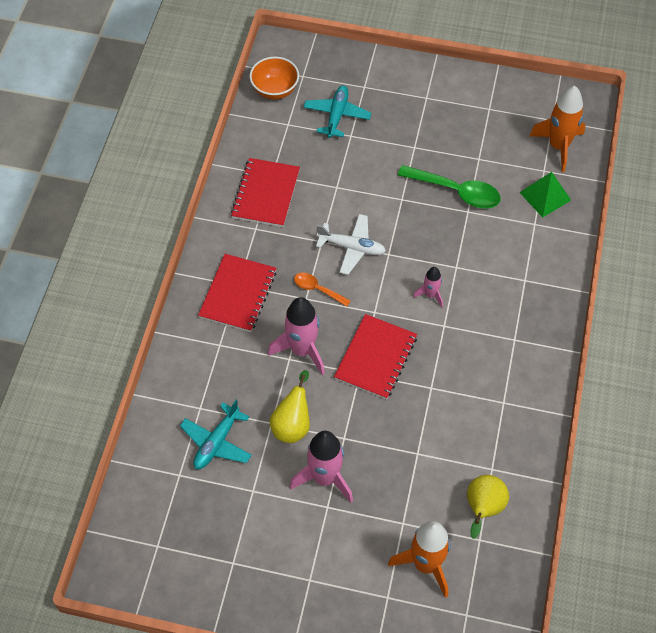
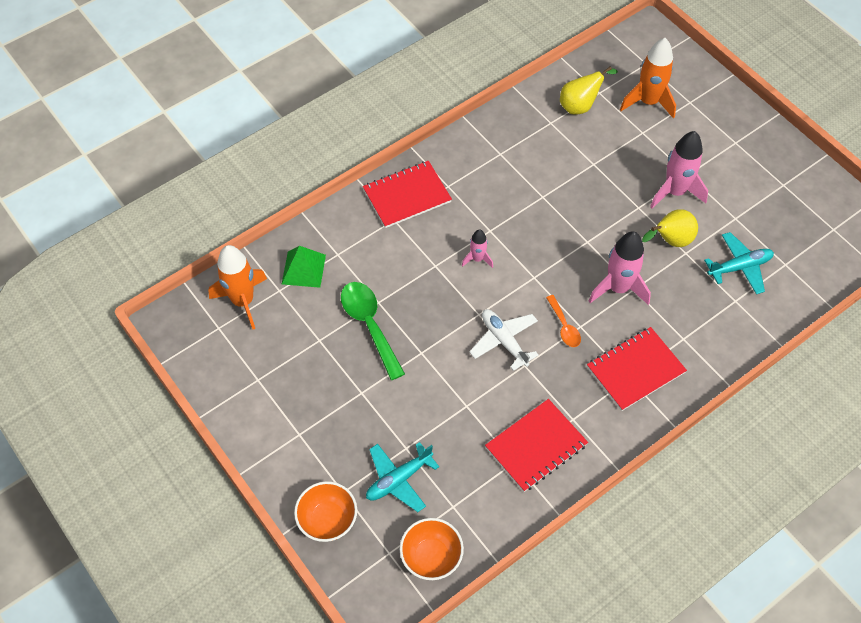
camera: 140 degrees left, 0 degrees up
red notebook [334,314,417,400] -> red notebook moved to [363,161,452,228]
none -> orange bowl [294,481,357,542]

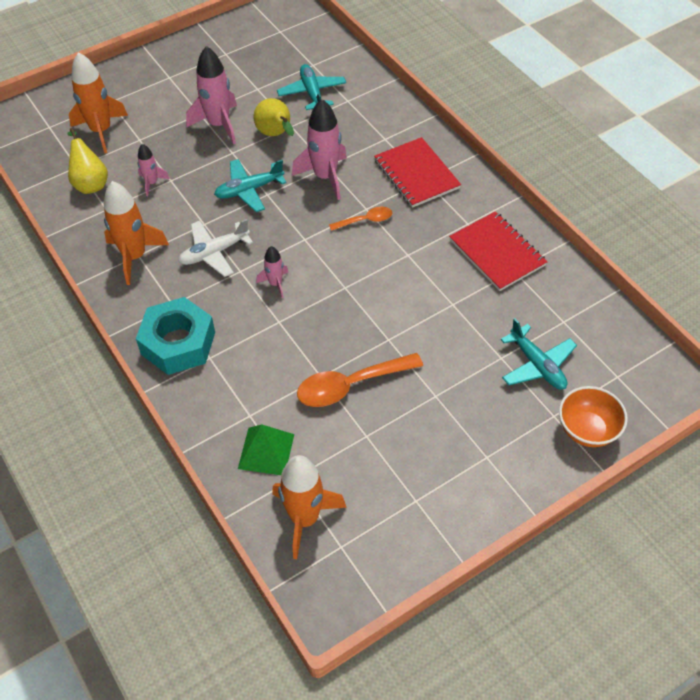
camera: 85 degrees left, 5 degrees down
green spoon [341,282,405,380] -> orange spoon [297,353,423,407]
red notebook [363,161,452,228] -> turquoise nut [136,297,215,375]
orange bowl [400,518,464,580] -> none
white plane [469,309,539,371] -> white plane moved to [178,219,253,277]
none -> orange rocket [104,181,169,285]
none -> pink rocket [138,144,170,196]
none -> turquoise plane [214,159,286,212]

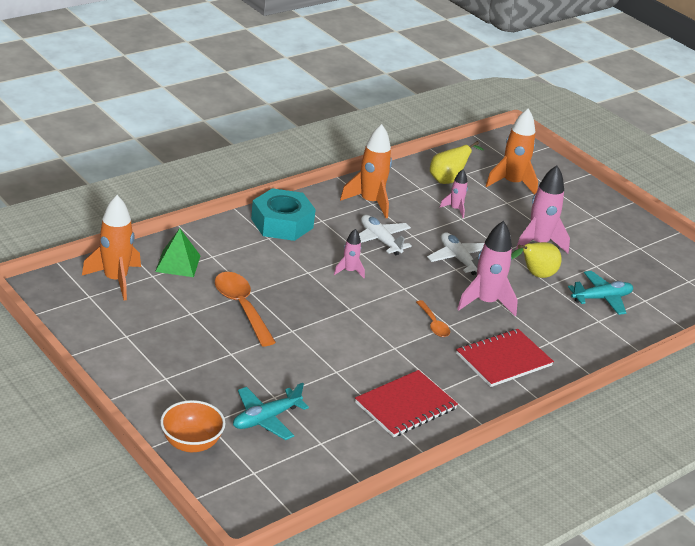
camera: 80 degrees right, 20 degrees down
turquoise plane [214,159,286,212] -> white plane [427,232,484,275]

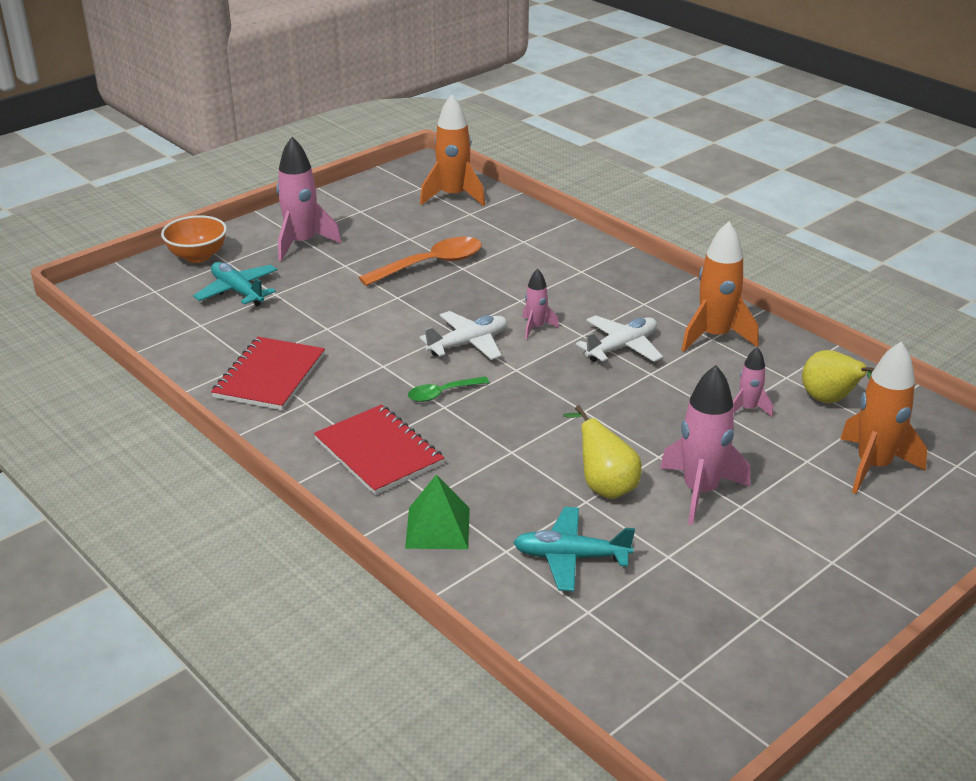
camera: 90 degrees right, 0 degrees up
green pyramid [155,228,201,277] -> green pyramid moved to [405,474,470,549]
turquoise nut [251,188,316,241] -> none
red notebook [355,370,458,437] -> red notebook turned 60 degrees clockwise [211,337,325,410]
orange spoon [416,300,450,337] -> green spoon [408,376,490,402]
white plane [427,232,484,275] -> white plane moved to [419,311,507,360]
pink rocket [457,221,518,316] -> pink rocket moved to [276,137,341,261]
turquoise plane [568,271,633,315] -> turquoise plane turned 120 degrees clockwise [513,507,635,591]

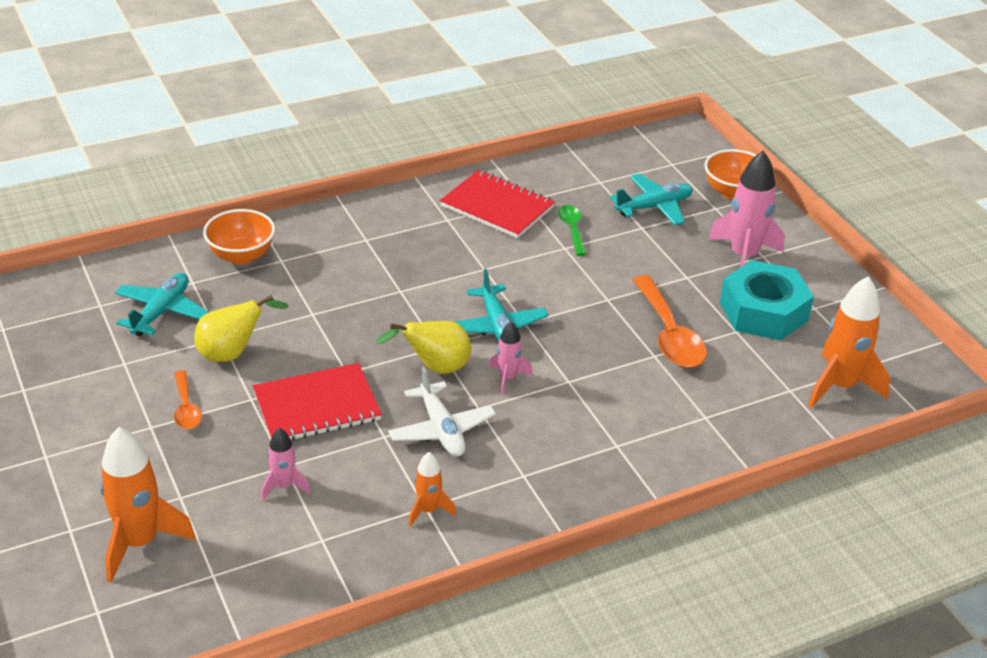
camera: 105 degrees right, 5 degrees up
red notebook [314,404,444,495] -> red notebook moved to [253,363,382,441]
green pyramid [405,474,470,549] -> orange bowl [203,209,275,264]
green spoon [408,376,490,402] -> green spoon moved to [558,205,586,256]
white plane [419,311,507,360] -> turquoise plane [454,269,549,342]
pink rocket [660,365,750,525] -> orange spoon [174,370,202,429]
orange rocket [681,221,759,352] -> orange rocket [408,452,456,526], size x0.53
yellow pear [802,350,875,403] -> yellow pear moved to [376,321,471,374]
none -> turquoise nut [720,260,814,341]

